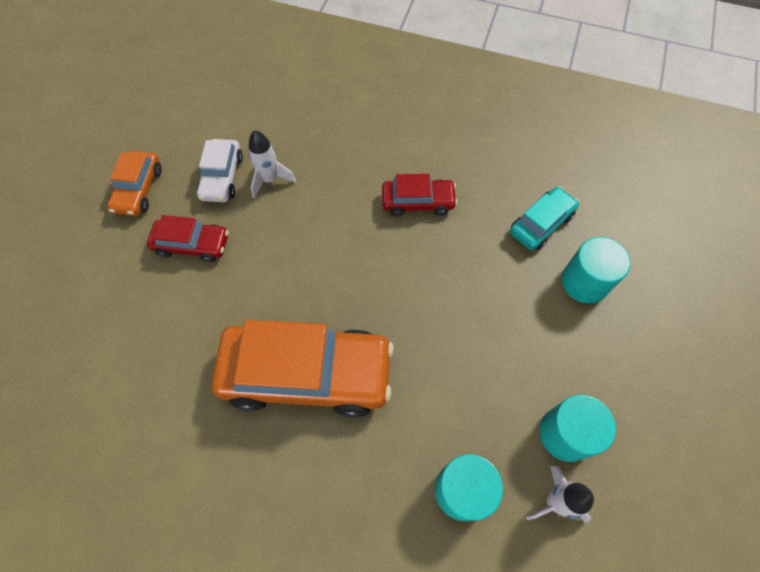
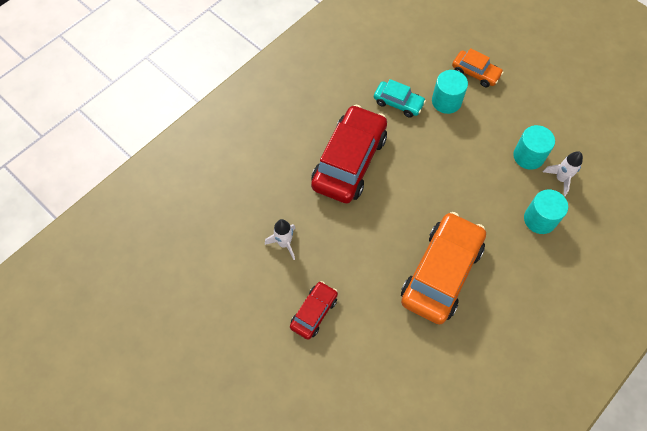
camera: 65 degrees left, 0 degrees up
orange car [107,151,162,216] -> orange car moved to [452,48,504,87]
white car [197,139,243,202] -> none
red car [382,174,458,217] -> red car [311,105,387,204], size x1.98
turquoise car [510,187,579,250] -> turquoise car turned 135 degrees clockwise [374,79,426,118]

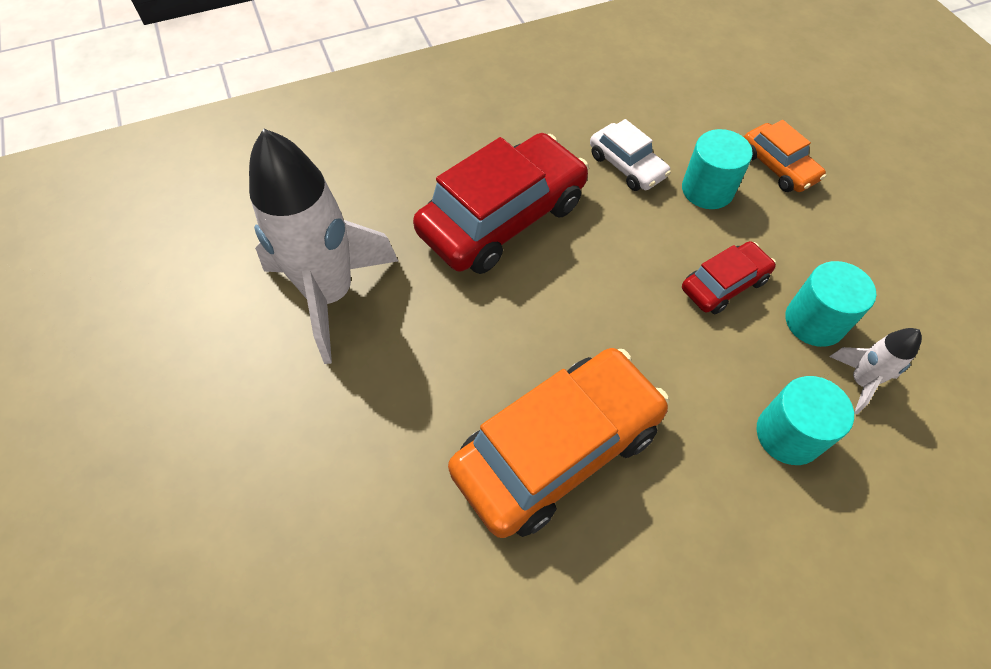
camera: 25 degrees right, 5 degrees down
white rocket [265,219,295,260] -> white rocket [249,128,398,364], size x2.23
red car [290,281,338,339] -> red car moved to [682,241,776,315]
turquoise car [374,79,426,118] -> white car [590,119,671,191]

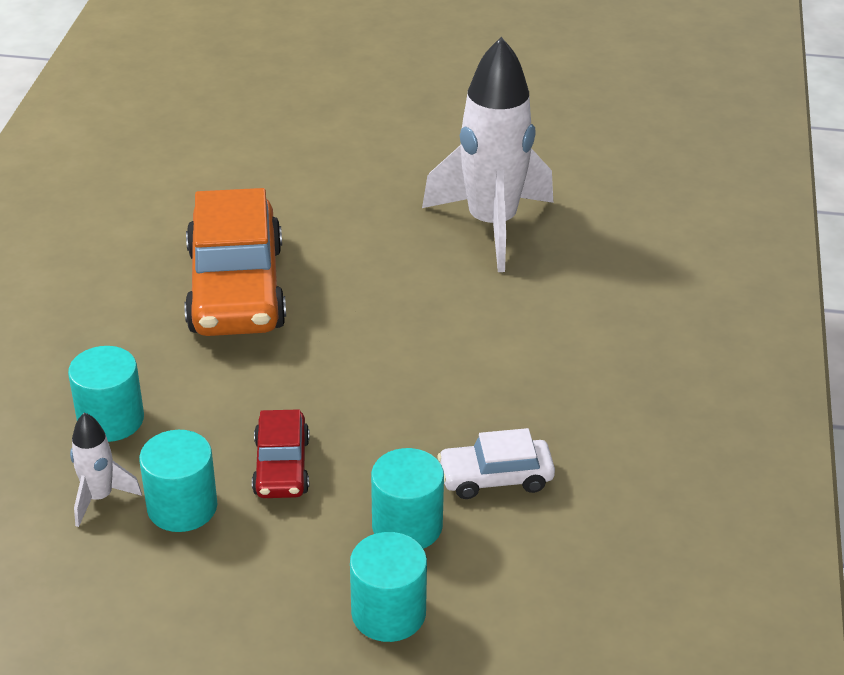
camera: 120 degrees right, 20 degrees down
red car [413,133,589,274] -> none
orange car [744,120,826,192] -> turquoise cylinder [350,532,427,642]

